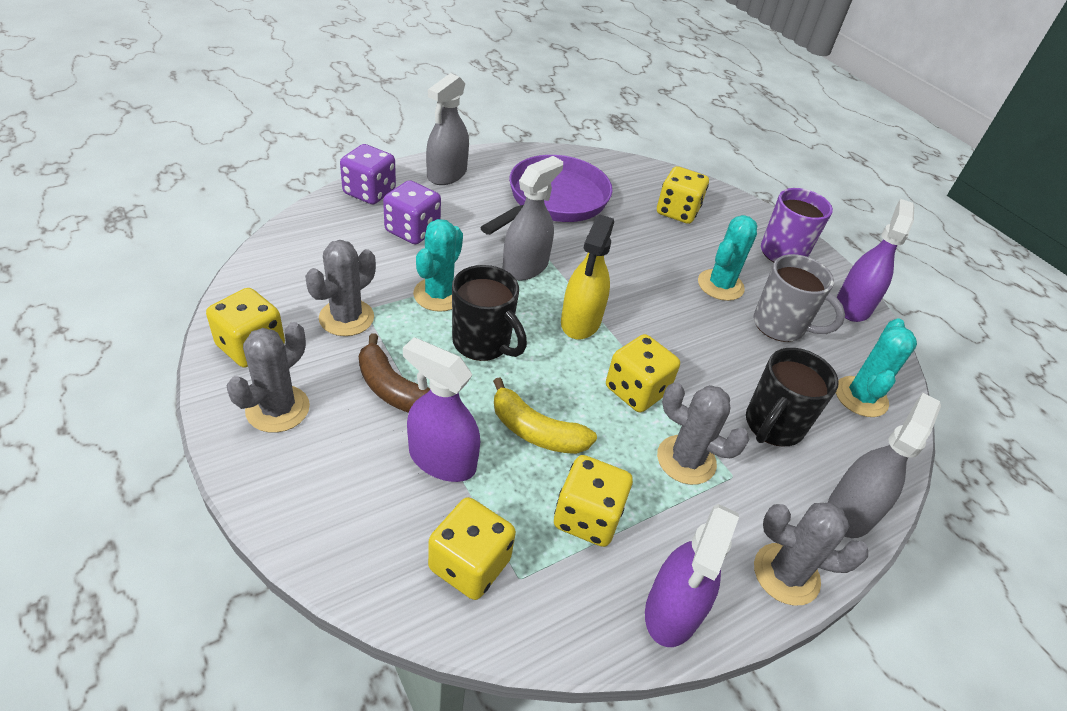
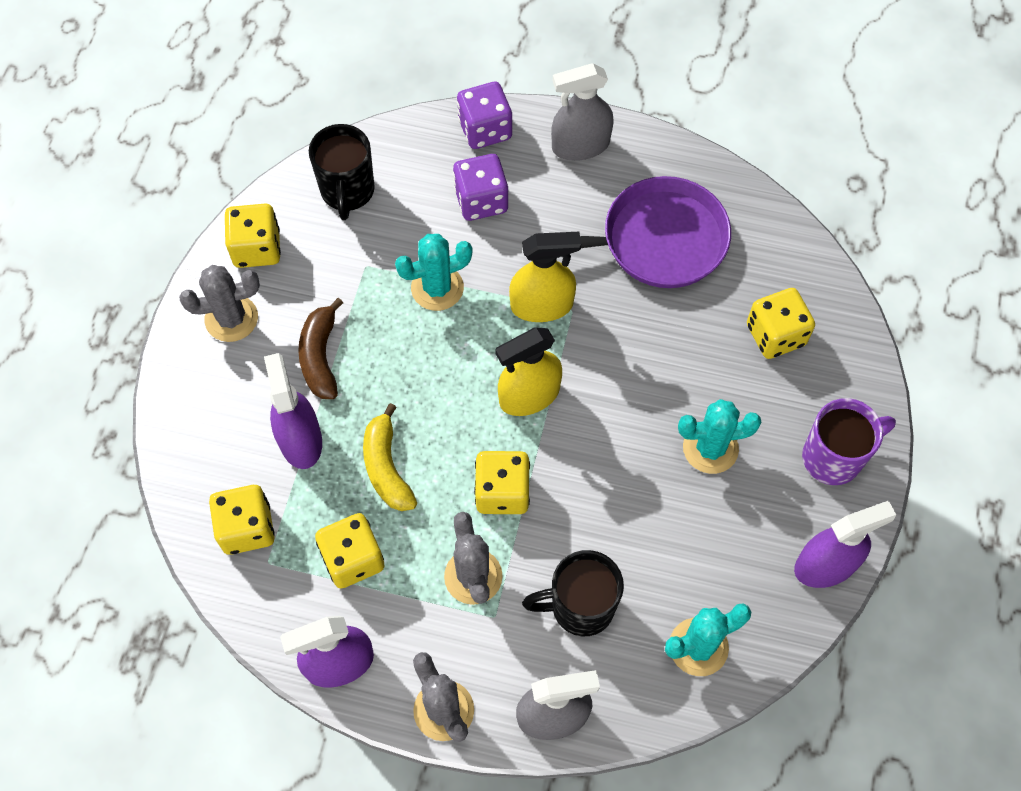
camera: 50 degrees right, 20 degrees up
grey cactus [305,240,376,336] -> none
black mug [452,265,527,361] -> black mug moved to [309,124,375,220]
grey spray bottle [503,156,563,281] -> yellow spray bottle [509,232,581,322]
grey mug [753,254,845,342] -> none

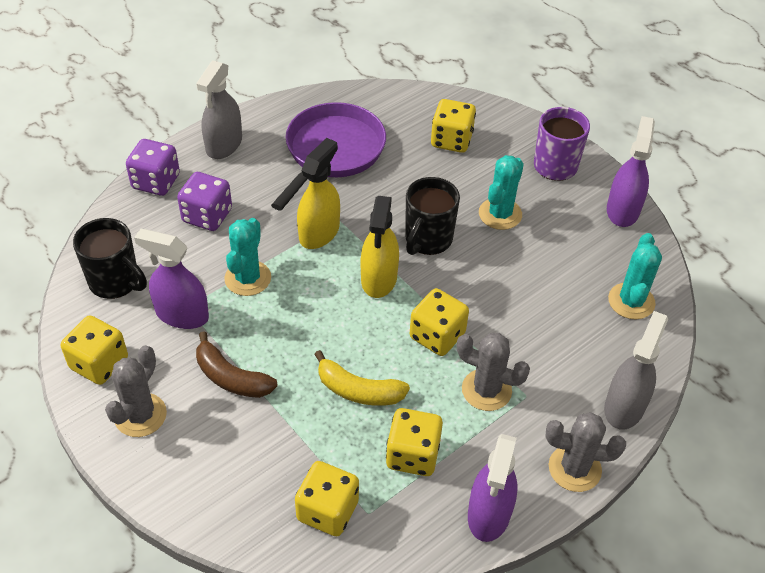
camera: 55 degrees left, 15 degrees down
purple spray bottle [264,353,322,469] -> purple spray bottle moved to [134,229,209,329]
black mug [522,550,624,636] -> black mug moved to [405,177,460,255]

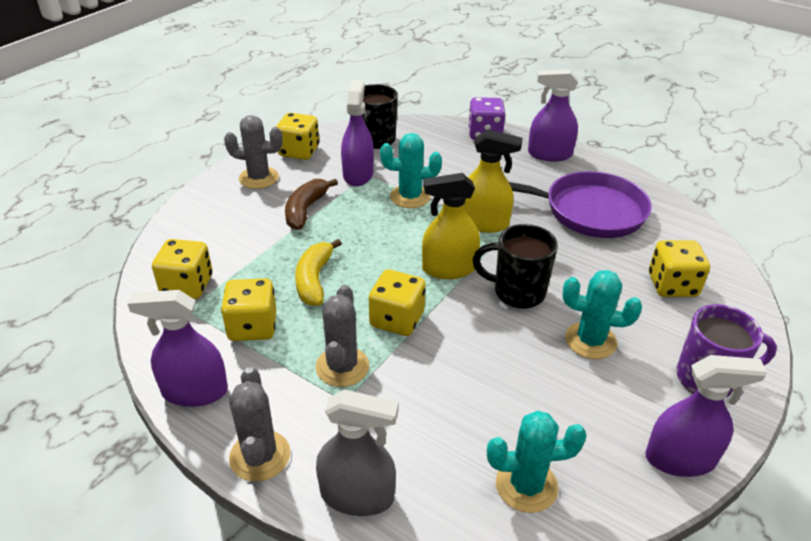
camera: 75 degrees right, 10 degrees down
purple dice [177,172,232,231] -> none
grey spray bottle [196,60,242,159] -> purple spray bottle [528,69,578,162]

